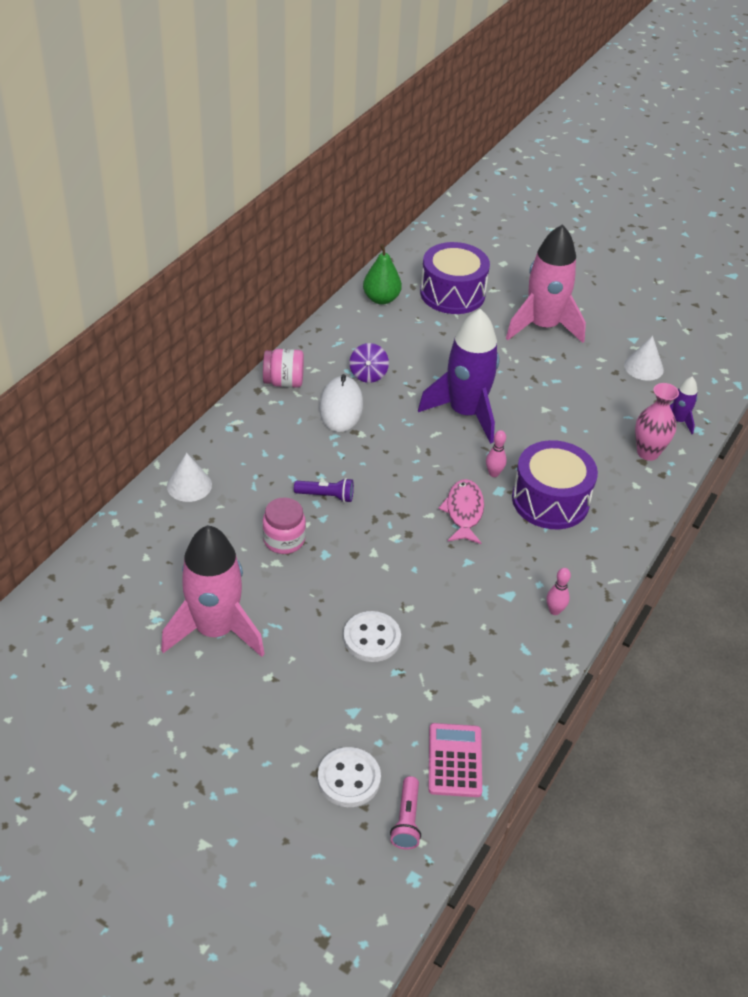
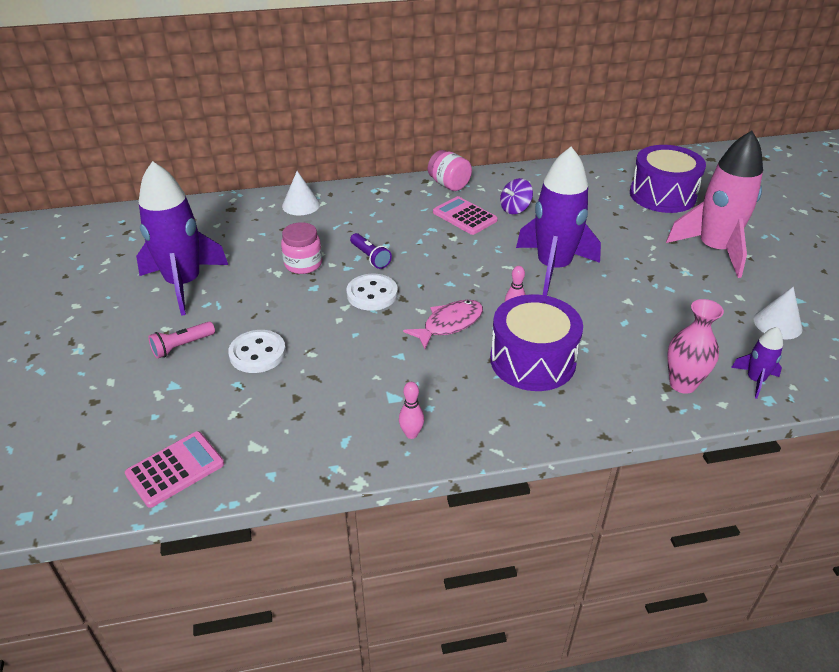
camera: 50 degrees right, 5 degrees down
pink rocket [161,525,265,657] -> purple rocket [136,161,228,316]
white button [318,747,381,807] -> white button moved to [346,274,398,311]
white mouse [319,374,363,432] -> pink calculator [433,196,498,235]
green pear [363,244,402,305] -> none
pink flashlight [390,776,421,850] -> pink flashlight moved to [148,322,215,359]

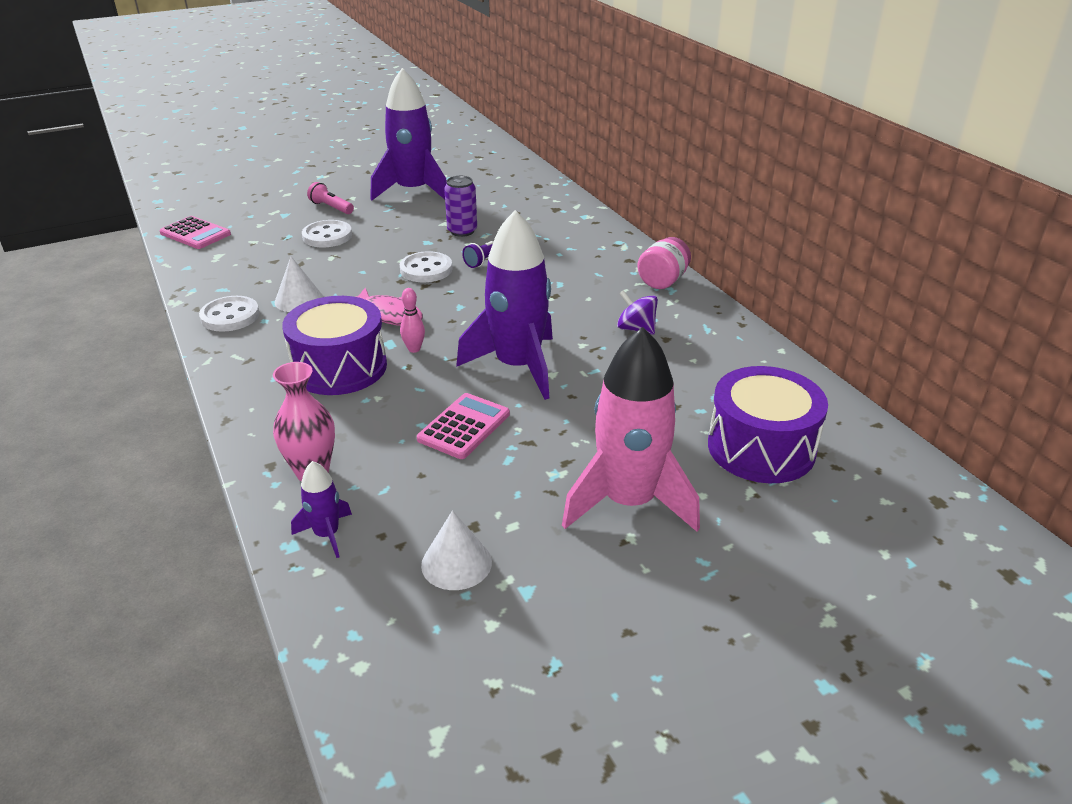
camera: 75 degrees right, 5 degrees down
pink jar [281,222,322,274] -> purple can [444,176,477,237]
white cone [282,171,320,216] -> white cone moved to [275,256,323,312]
pink bowling pin [399,382,424,439] -> white button [199,296,260,332]
pink calculator [433,196,498,235] -> pink calculator moved to [417,393,510,459]

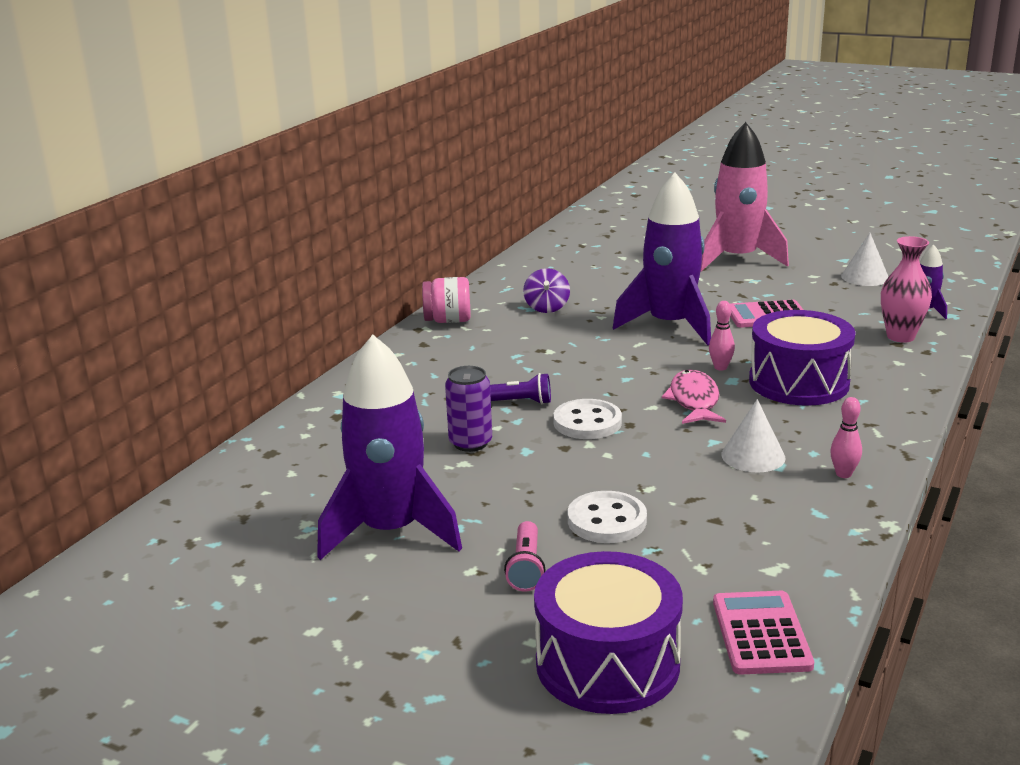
camera: 125 degrees left, 10 degrees down
white button [199,296,260,332] -> pink bowling pin [830,397,862,478]
purple drum [708,366,828,483] -> purple drum moved to [534,551,683,714]

